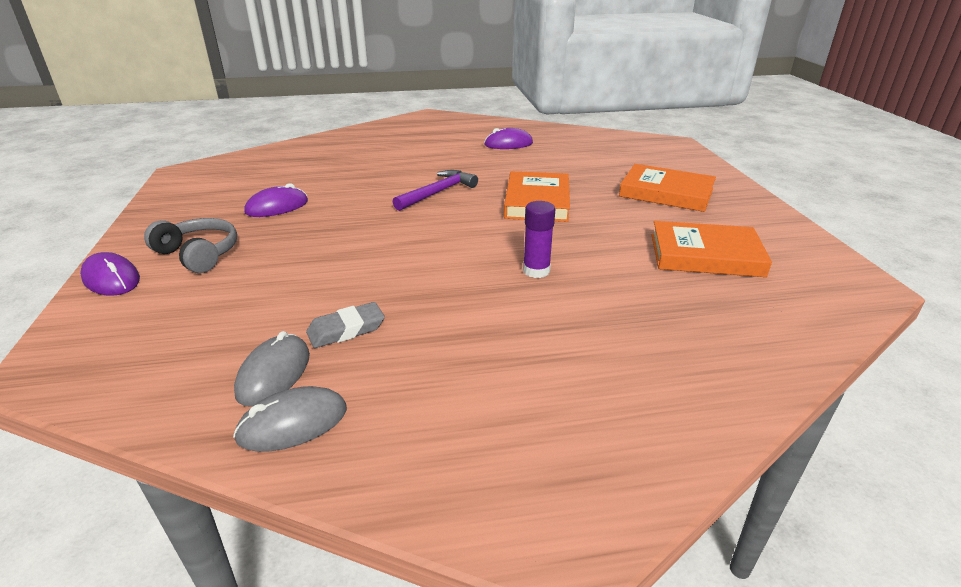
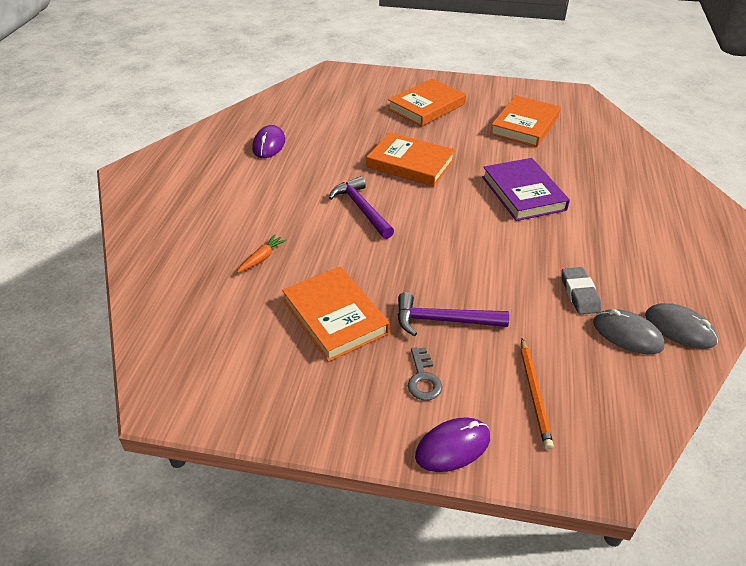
camera: 70 degrees left, 10 degrees up
grey headphones [144,218,237,273] -> grey key [408,347,442,400]
grey mouse [233,386,347,452] -> grey mouse turned 45 degrees counterclockwise [645,303,718,349]
purple mouse [244,183,308,217] -> orange book [282,266,390,362]
purple glue stick [523,201,555,278] -> purple book [482,158,570,221]
none -> orange carrot [237,234,287,273]
none -> purple hammer [398,292,509,336]
none -> orange pencil [521,339,554,450]

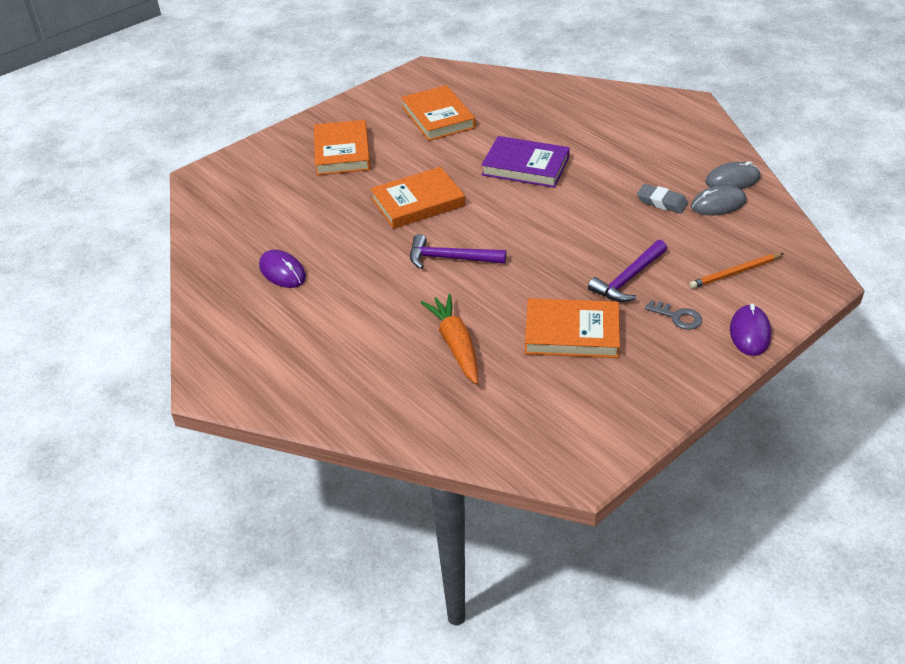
camera: 50 degrees left, 0 degrees up
orange carrot [237,234,287,273] -> orange carrot [421,294,478,384], size x1.90
orange pencil [521,339,554,450] -> orange pencil turned 120 degrees clockwise [689,253,784,289]

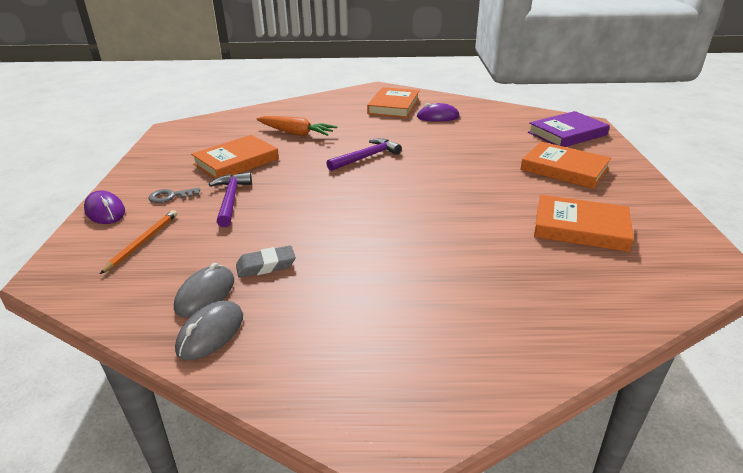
camera: 130 degrees right, 10 degrees down
orange book [370,167,465,229] -> orange book moved to [367,87,420,118]
purple book [481,136,570,188] -> purple book moved to [528,111,610,147]

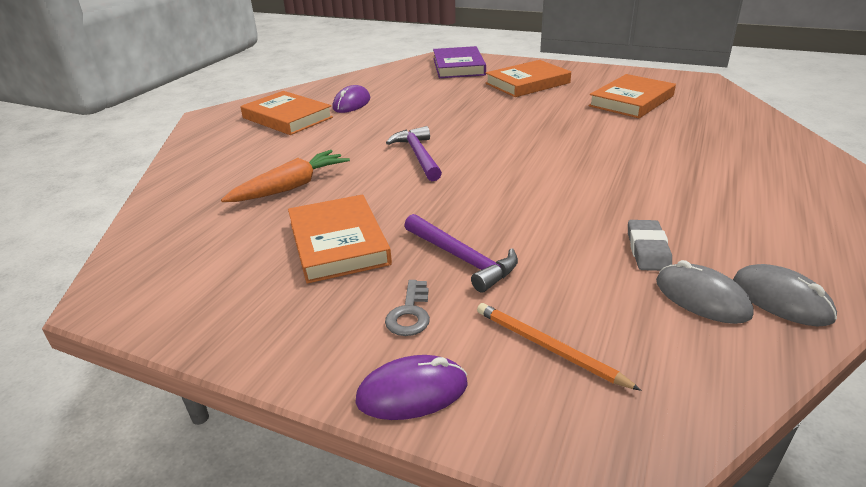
camera: 65 degrees left, 0 degrees up
purple hammer [209,172,252,227] -> purple hammer turned 150 degrees counterclockwise [404,214,518,293]

